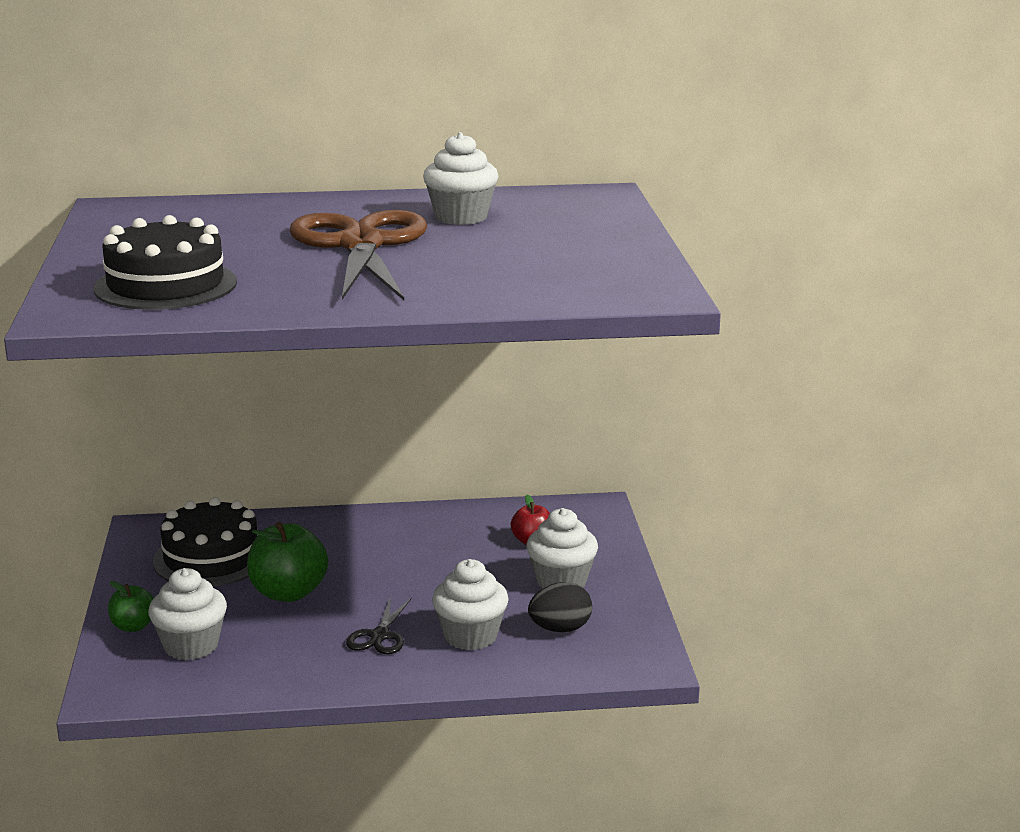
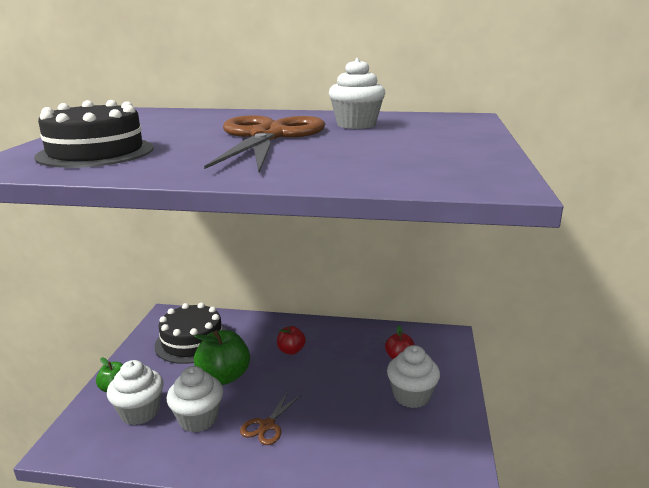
camera: 15 degrees right, 0 degrees up
black scissors [346,597,412,654] -> brown scissors [240,391,301,445]
white cupcake [432,559,509,650] -> white cupcake moved to [167,366,223,432]
black egg [528,582,592,632] -> none
none -> red apple [277,326,306,355]

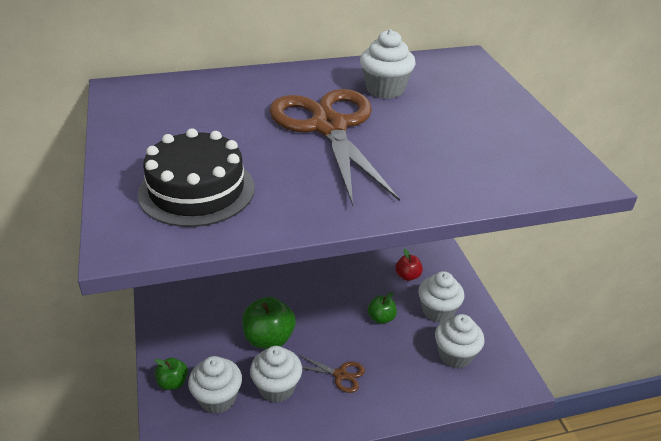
camera: 25 degrees left, 15 degrees up
black cake [154,303,226,364] -> none
brown scissors [240,391,301,445] -> brown scissors turned 75 degrees counterclockwise [299,355,365,393]
red apple [277,326,306,355] -> none
none -> green apple [368,292,397,324]
none -> white cupcake [435,314,485,368]

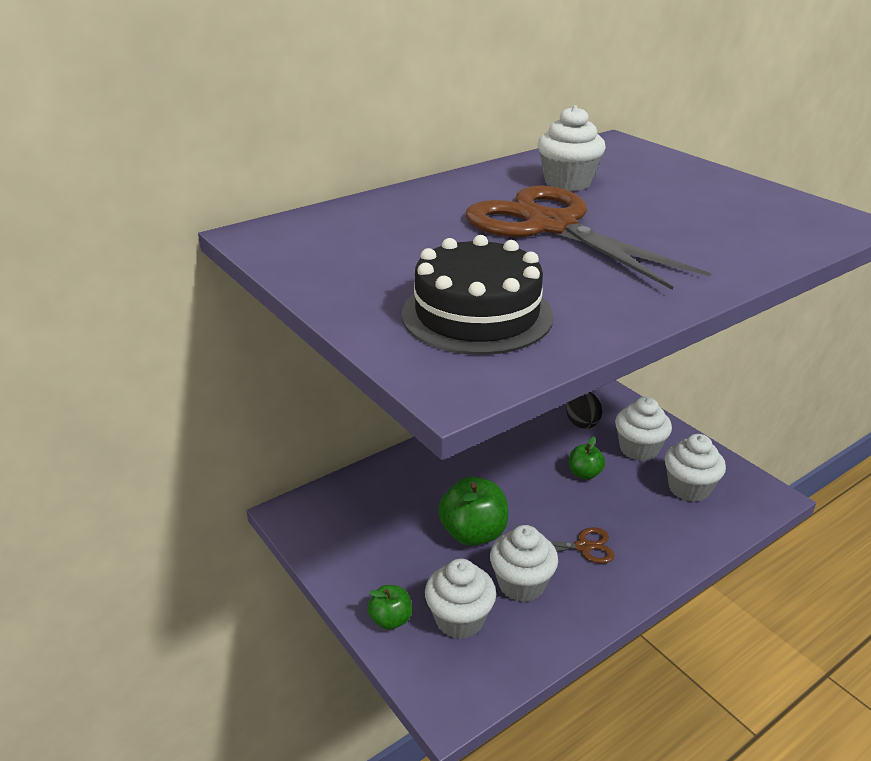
camera: 20 degrees left, 5 degrees down
red apple [395,249,423,281] -> black egg [566,392,602,429]

